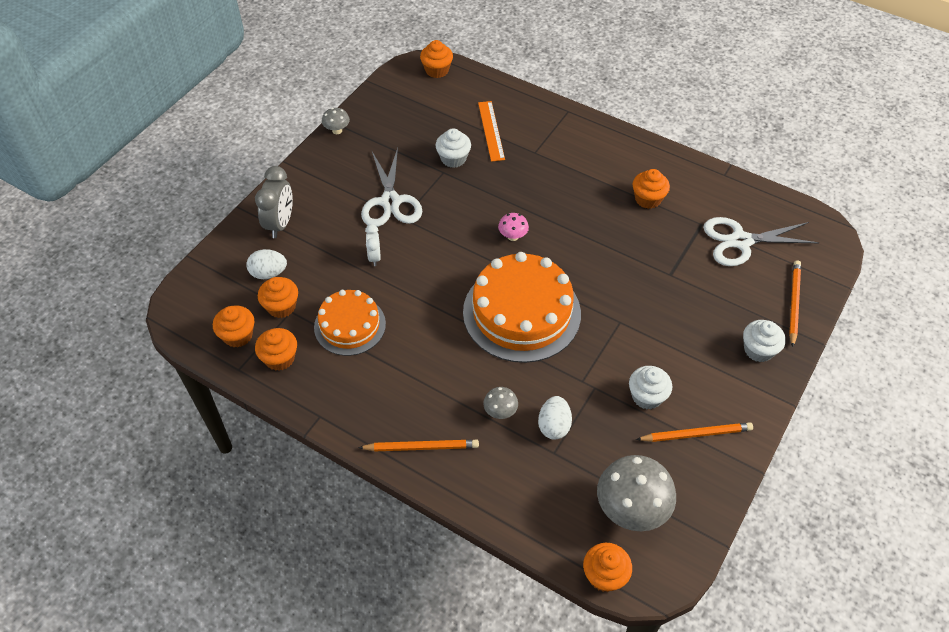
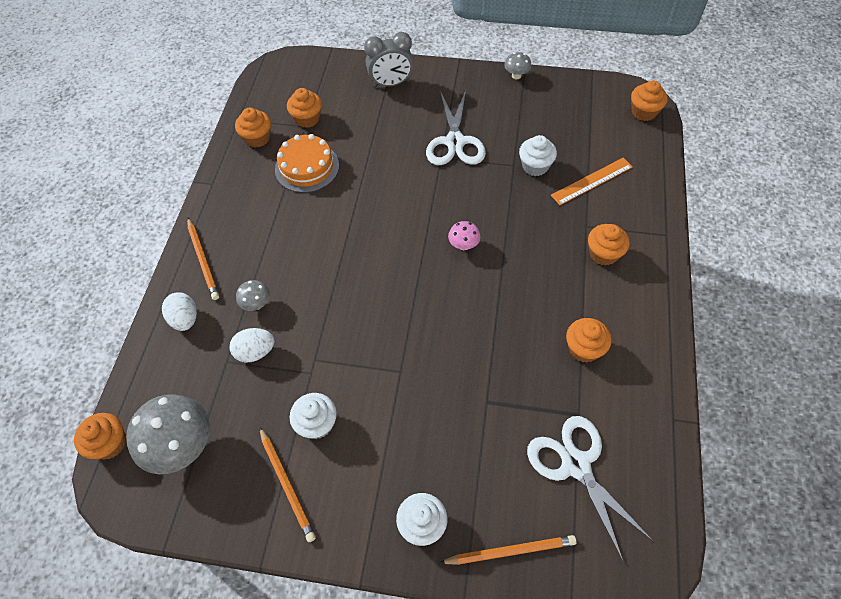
camera: 70 degrees right, 5 degrees up
orange cupcake [213,306,254,348] -> orange cupcake moved to [588,224,630,266]
white egg [246,249,287,279] -> white egg moved to [162,292,197,331]
white scissors [361,148,422,227] -> white scissors turned 60 degrees counterclockwise [426,90,486,165]
white clock [365,224,381,266] -> none
orange cake [463,252,581,363] -> none

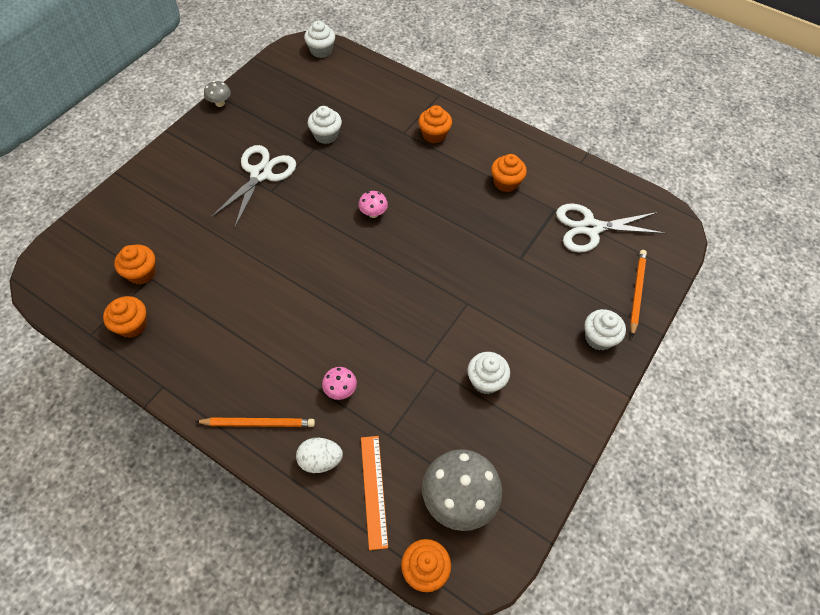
camera: 70 degrees left, 0 degrees up
white egg [229,328,275,363] -> none
grey mushroom [236,280,270,311] -> pink mushroom [322,367,357,400]
orange pencil [259,427,316,542] -> none
orange cake [275,134,339,193] -> none
grey clock [364,32,414,88] -> none
white scissors [426,90,486,165] -> white scissors turned 90 degrees counterclockwise [211,145,296,227]
orange ruler [551,158,633,205] -> orange ruler moved to [361,436,388,550]
orange cupcake [631,80,668,121] -> white cupcake [304,21,335,58]

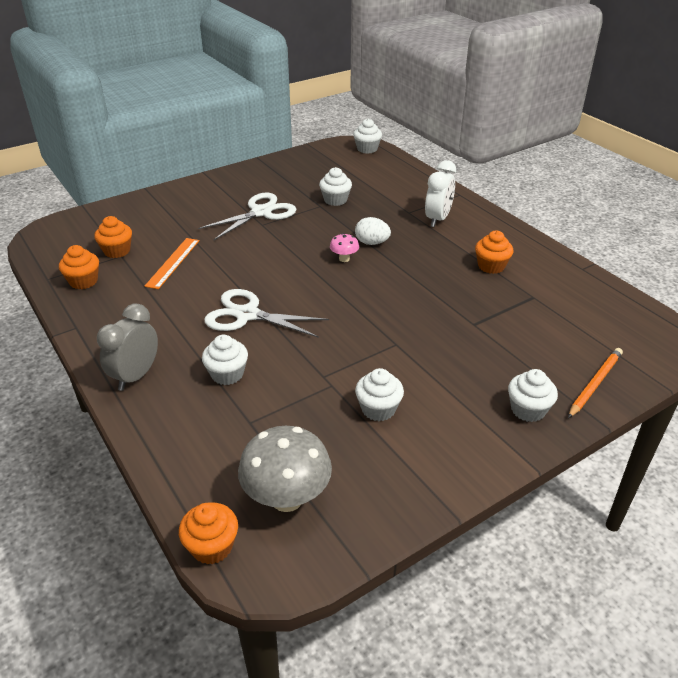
camera: 25 degrees right, 20 degrees down
orange pencil [195,418,315,427] -> grey clock [97,303,158,391]
grey mushroom [204,81,231,107] -> none
white egg [296,438,343,473] -> white egg moved to [355,217,391,245]
pink mushroom [322,367,357,400] -> white cupcake [202,335,248,385]
orange ruler [361,436,388,550] -> orange ruler moved to [144,238,199,289]
orange cupcake [418,105,452,143] -> white clock [425,160,456,227]
white scissors [556,203,665,253] -> white scissors moved to [204,289,329,338]

